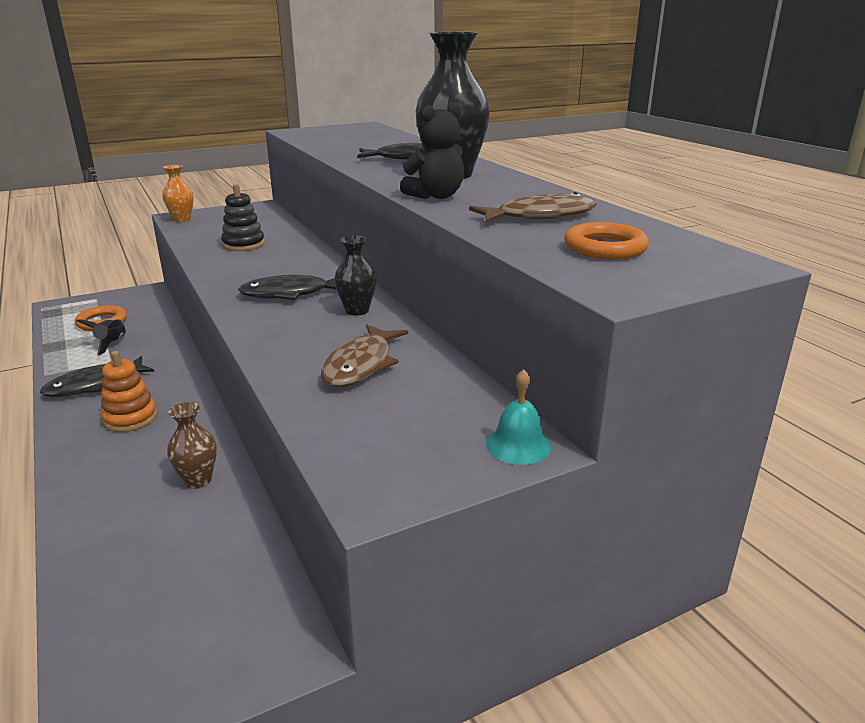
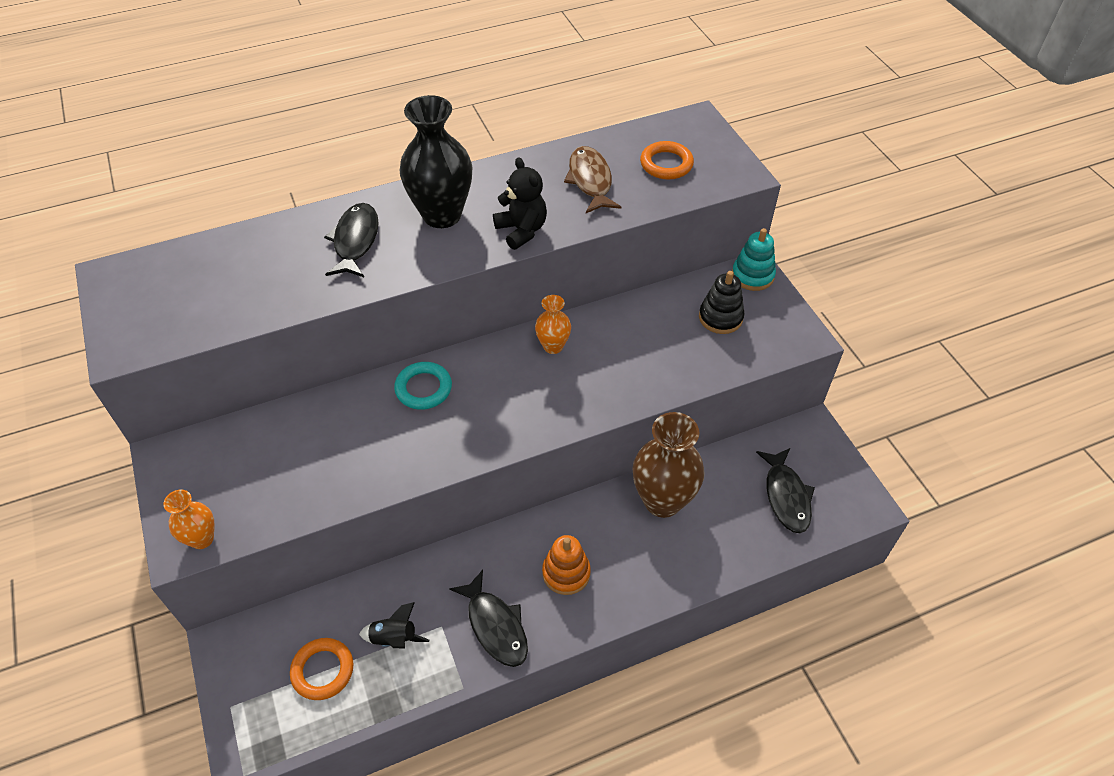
camera: 85 degrees left, 25 degrees up
brown vase [167,402,217,489] -> brown vase [632,412,705,518], size x1.92
black stacking toy [221,184,265,251] -> black stacking toy moved to [699,271,744,334]
black fish [238,275,337,300] -> black fish moved to [756,448,815,533]
brown fish [321,324,408,387] -> none
black vase [334,235,377,316] -> orange vase [535,295,571,354]
turquoise bell [486,369,551,465] -> turquoise stacking toy [732,228,776,291]
none -> turquoise ring [394,362,452,410]

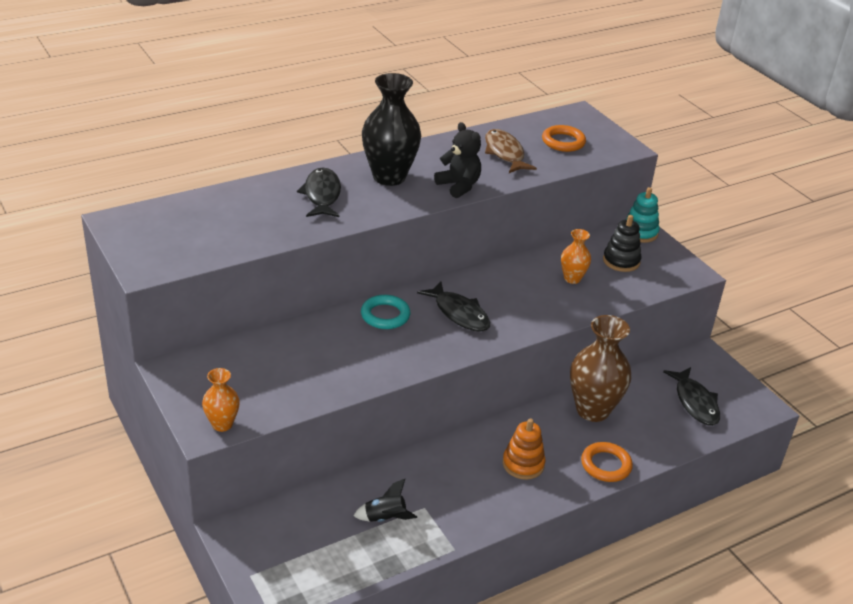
camera: 10 degrees left, 15 degrees down
orange ring [290,638,353,700] -> orange ring moved to [581,442,633,482]
black fish [449,570,528,667] -> black fish moved to [417,281,490,332]
orange vase [535,295,571,354] -> orange vase moved to [561,229,591,284]

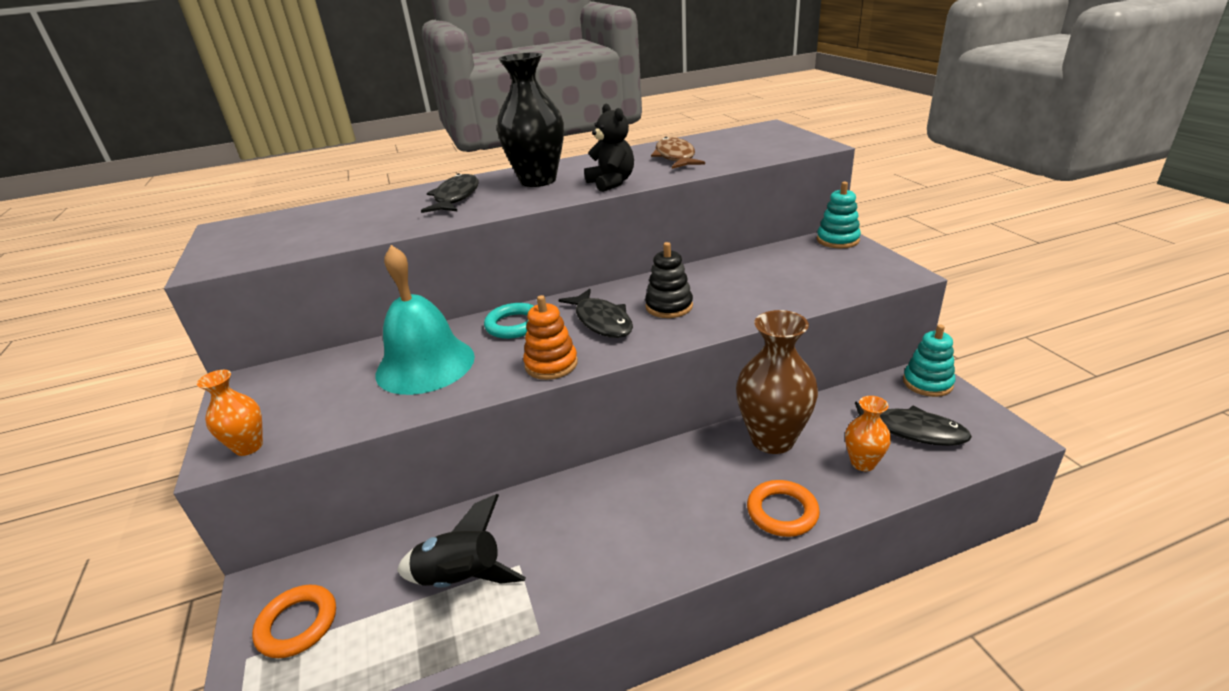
camera: 15 degrees right, 5 degrees down
black rocket [354,479,417,522] -> black rocket [397,494,526,588], size x1.55
orange stacking toy [503,418,546,480] -> orange stacking toy moved to [523,295,578,380]
orange ring [542,125,586,152] -> orange ring moved to [252,585,336,658]
orange vase [561,229,591,284] -> orange vase moved to [845,396,891,471]
black stacking toy [603,215,641,272] -> black stacking toy moved to [645,242,693,318]
black fish [663,367,720,426] -> black fish turned 60 degrees counterclockwise [854,401,972,446]
none -> turquoise bell [376,245,475,395]
none -> turquoise stacking toy [903,325,955,397]

